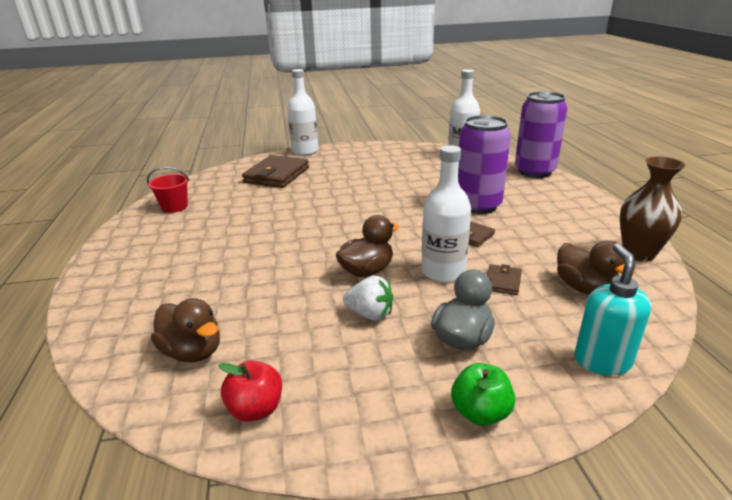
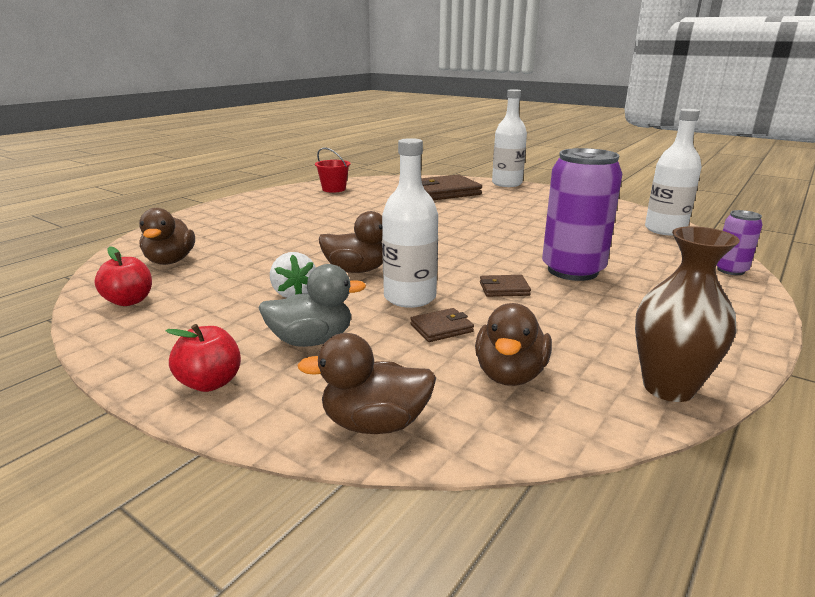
camera: 45 degrees right, 5 degrees down
green apple [451,363,515,426] -> red apple [165,324,241,392]
purple can [515,91,568,178] -> purple can [717,210,763,275], size x0.50
turquoise soap dispenser [574,243,651,375] -> brown duck [297,333,436,434]

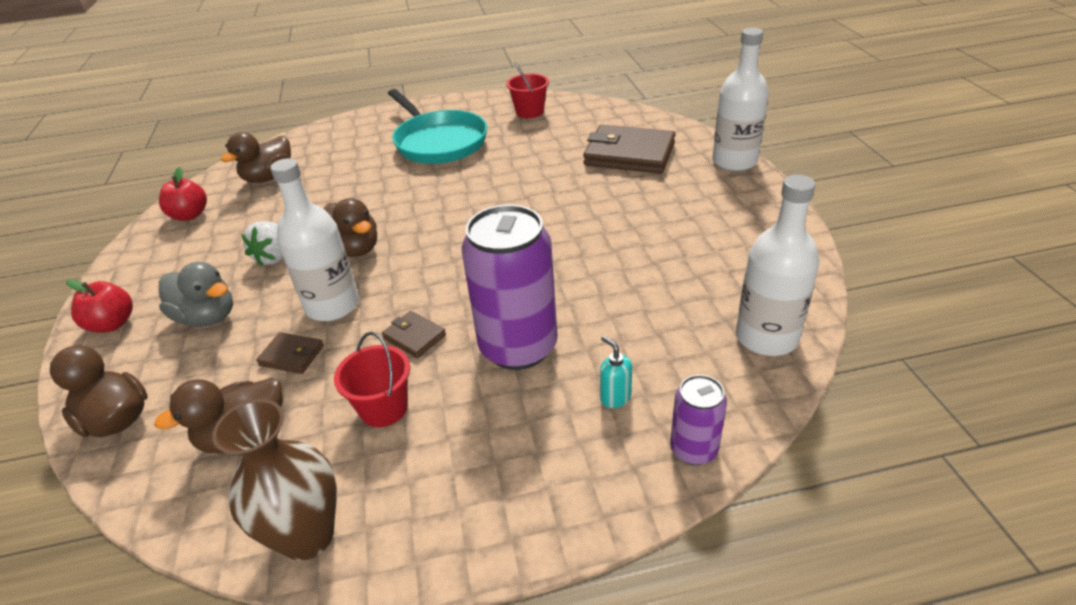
camera: 45 degrees right, 15 degrees up
none -> red bucket [334,332,410,427]
none -> turquoise pan [388,89,487,164]
none -> turquoise soap dispenser [600,336,632,408]

